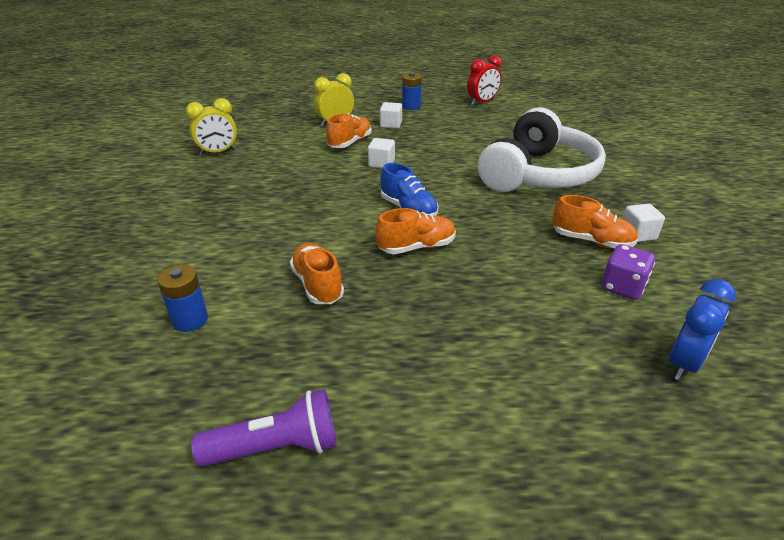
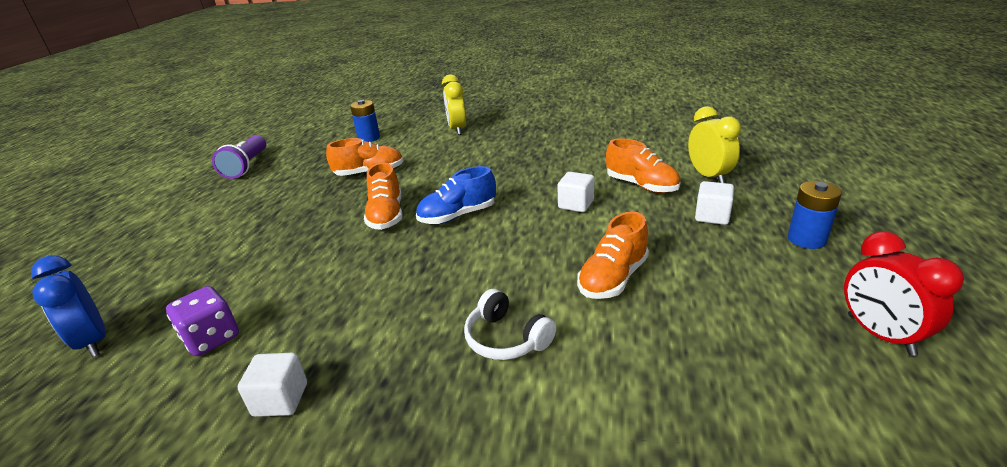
camera: 105 degrees right, 5 degrees down
yellow clock [186,98,237,156] -> yellow clock moved to [442,74,466,135]
white headphones [478,107,606,192] -> white headphones [464,289,556,360], size x0.40
orange shoe [552,195,638,249] -> orange shoe moved to [577,211,649,299]

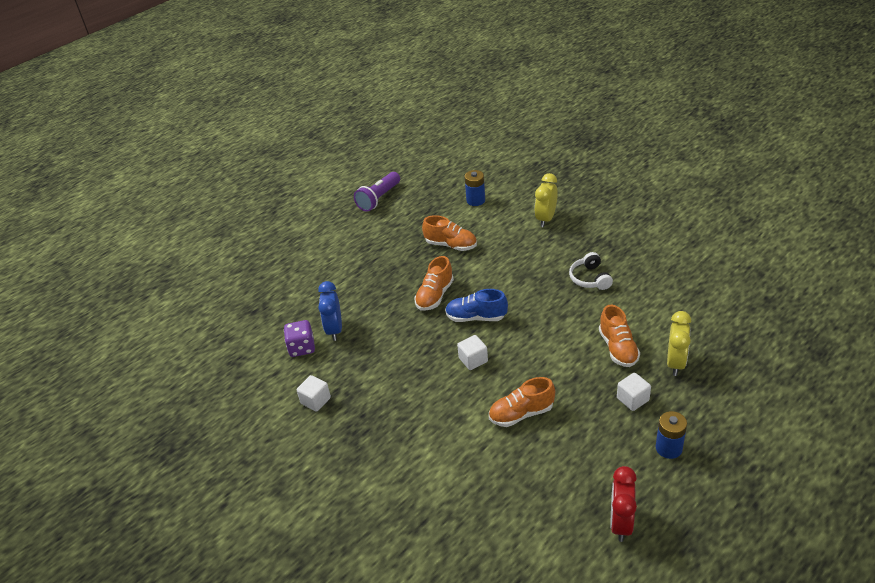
camera: 35 degrees right, 10 degrees up
blue clock [31,255,106,357] -> blue clock moved to [318,281,342,341]
white headphones [464,289,556,360] -> white headphones moved to [569,252,613,290]
white cube [557,172,594,212] -> white cube moved to [457,335,488,370]

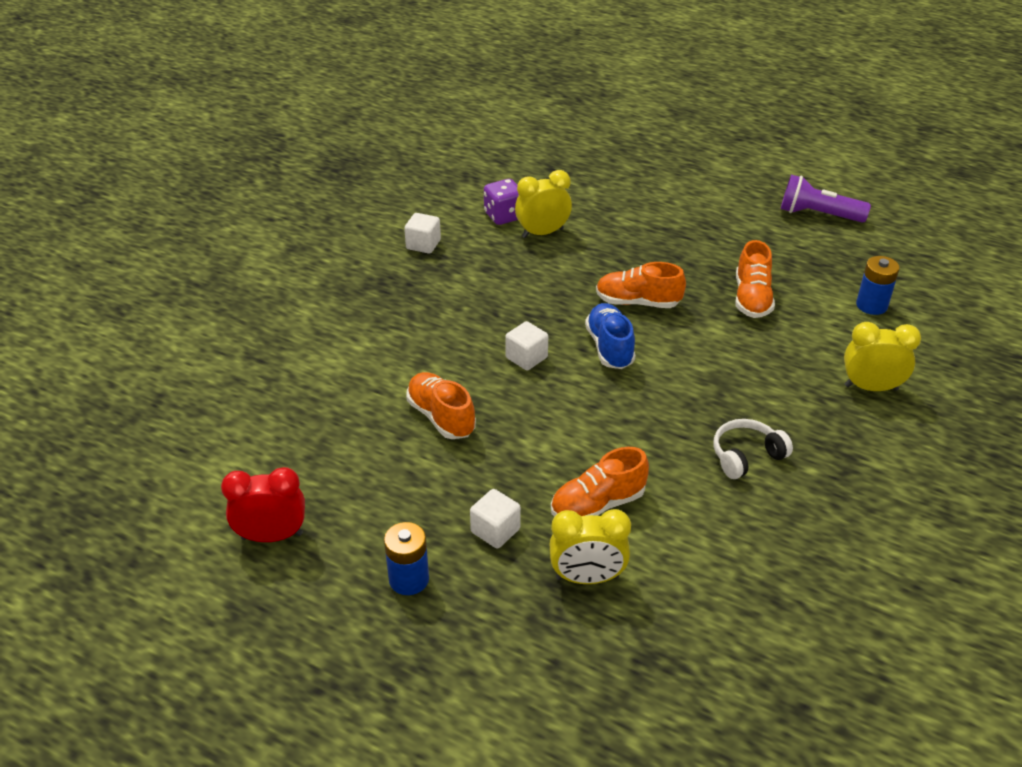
camera: 70 degrees right, 0 degrees up
blue clock [318,281,342,341] -> yellow clock [515,170,572,238]

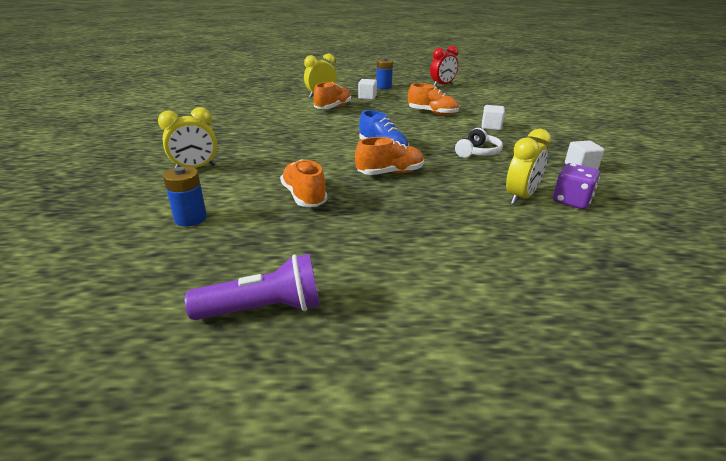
camera: 150 degrees right, 10 degrees down
white cube [505,321,548,370] -> white cube moved to [481,105,505,130]
white headphones [713,419,793,479] -> white headphones moved to [455,128,503,158]

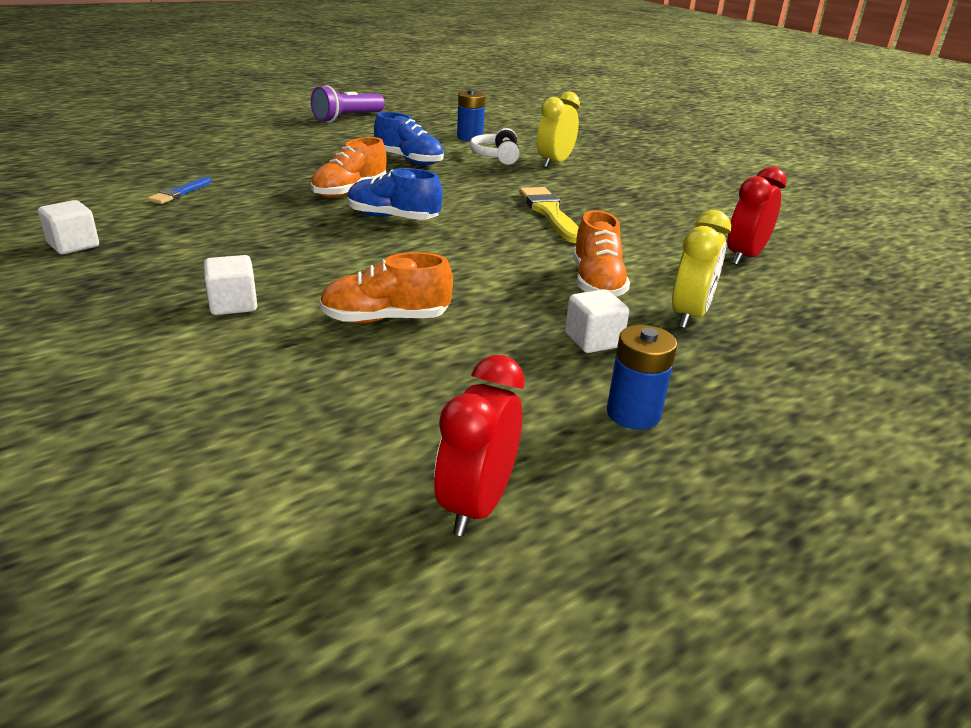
camera: 145 degrees right, 0 degrees up
orange shoe [280,159,328,207] -> blue shoe [374,112,444,165]
white headphones [455,128,503,158] -> white headphones moved to [470,128,520,165]
yellow clock [506,129,551,205] -> blue brush [148,177,212,204]
purple dice [553,163,600,209] -> none
none -> yellow brush [519,187,579,243]
none -> red clock [727,167,787,265]

